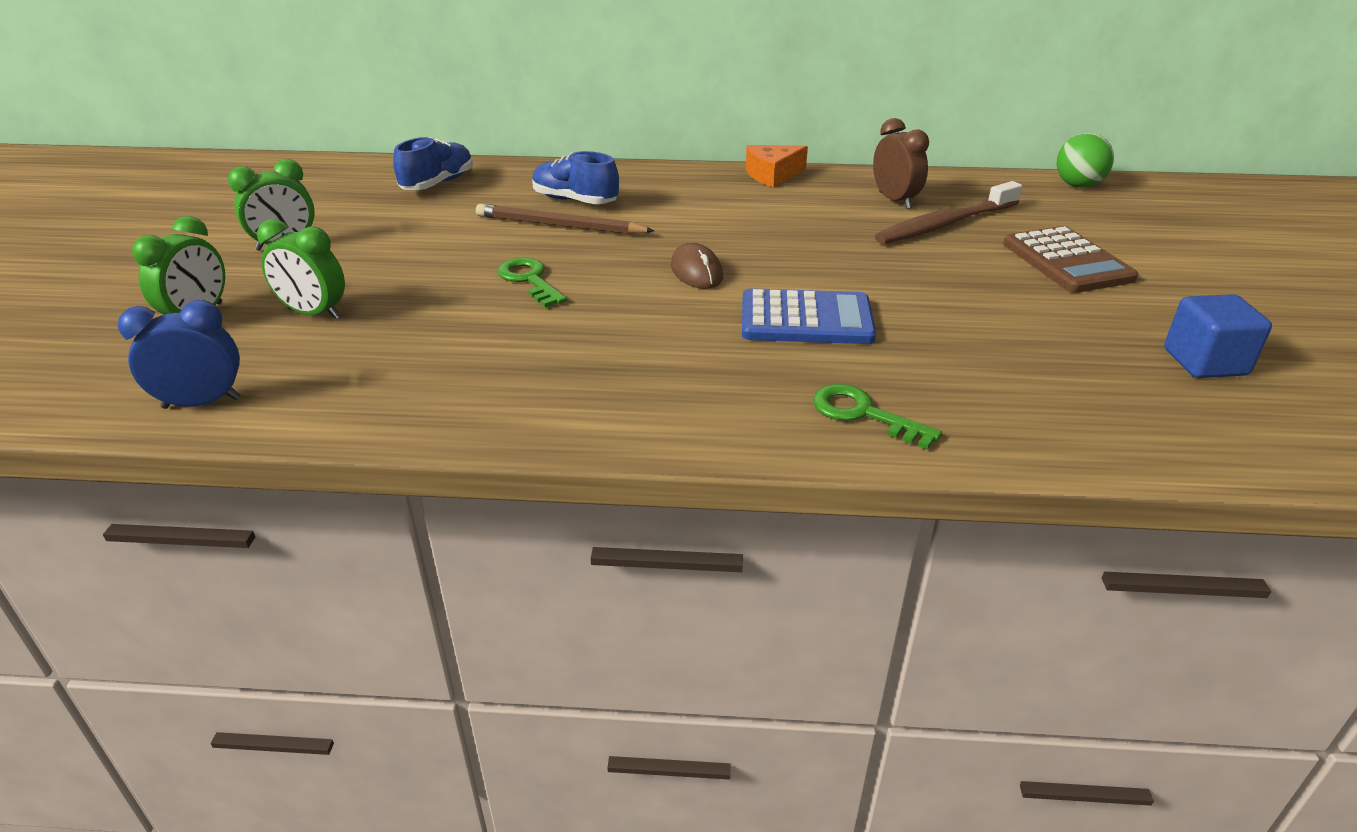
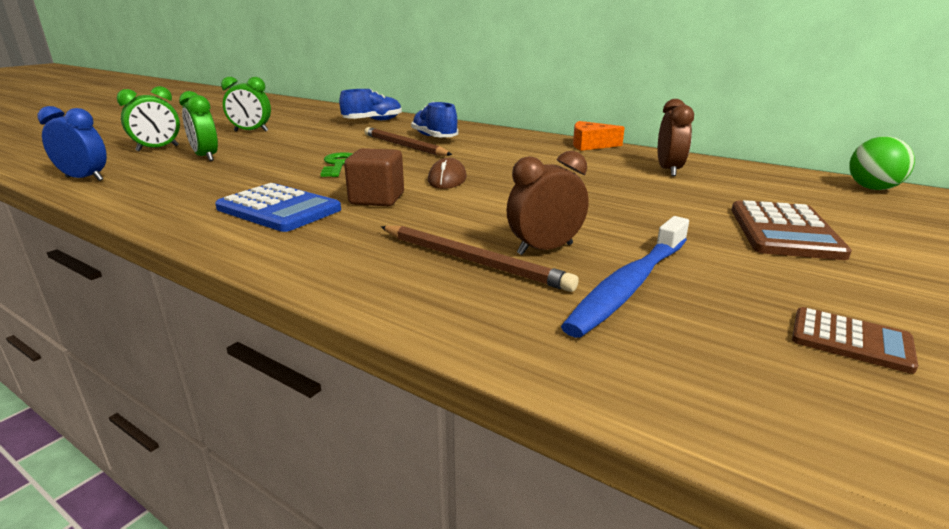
camera: 30 degrees right, 10 degrees down
blue calculator [742,288,876,344] -> blue calculator moved to [215,183,341,232]
green key [813,384,942,449] -> none
brown toothbrush [875,181,1022,244] -> none
blue cube [1164,294,1272,378] -> brown calculator [792,307,918,374]
none -> brown cube [344,148,404,206]
none -> brown pencil [381,226,578,292]
none -> brown clock [507,151,589,255]
none -> blue toothbrush [561,216,689,338]

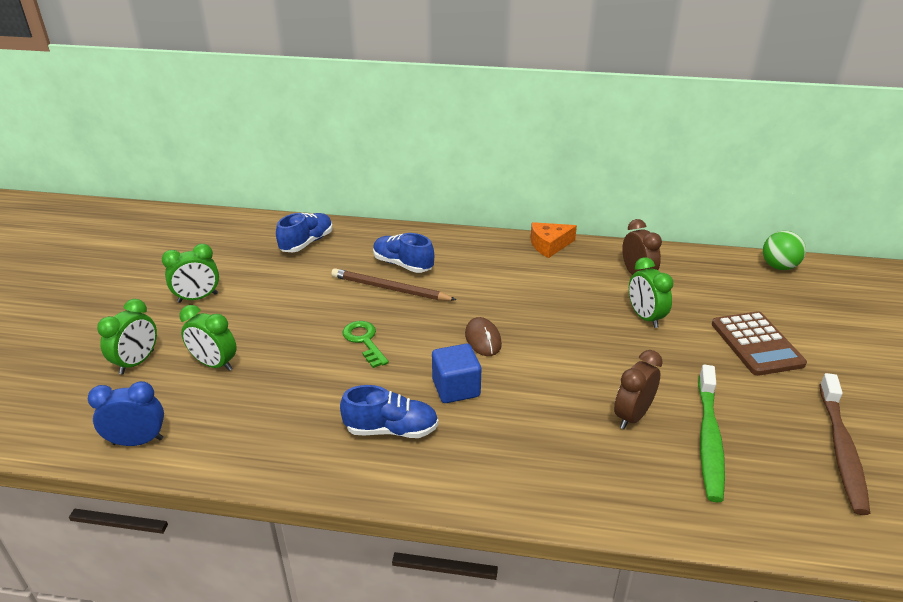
camera: 25 degrees left, 10 degrees up
blue calculator [215,183,341,232] -> blue shoe [340,385,439,438]
brown cube [344,148,404,206] -> blue cube [432,344,481,403]
brown pencil [381,226,578,292] -> none
blue toothbrush [561,216,689,338] -> green toothbrush [698,364,725,502]
brown calculator [792,307,918,374] -> brown toothbrush [819,373,870,515]
none -> green clock [629,257,673,328]

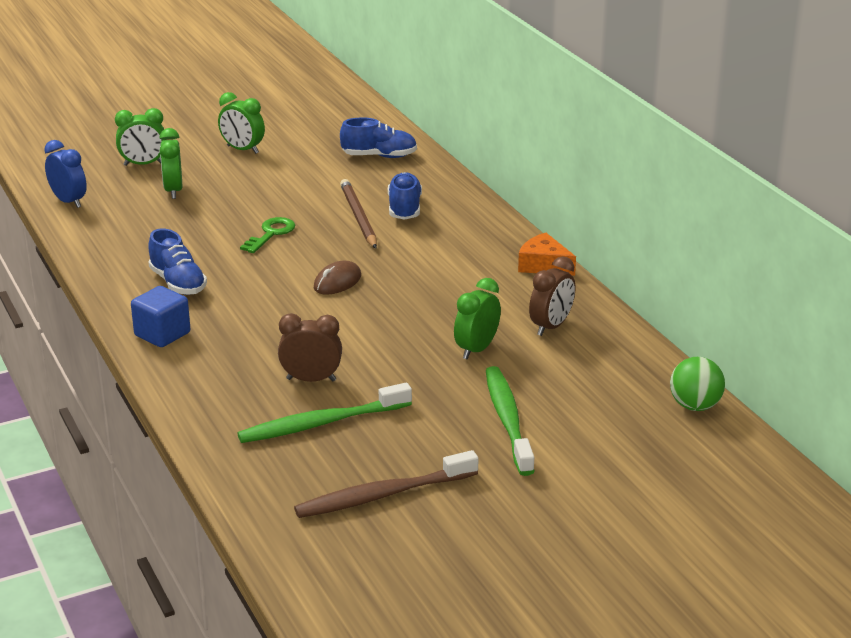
camera: 55 degrees right, 5 degrees down
blue cube [432,344,481,403] -> blue cube moved to [131,286,190,347]
brown calculator [712,311,807,376] -> green toothbrush [486,366,535,476]

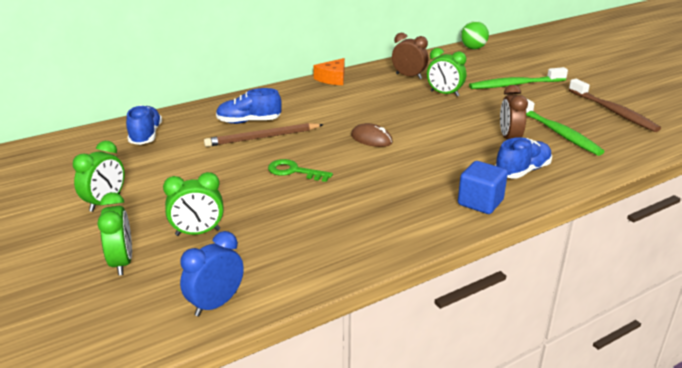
camera: 95 degrees left, 0 degrees up
blue shoe [148,229,207,295] -> blue shoe moved to [495,137,552,179]

